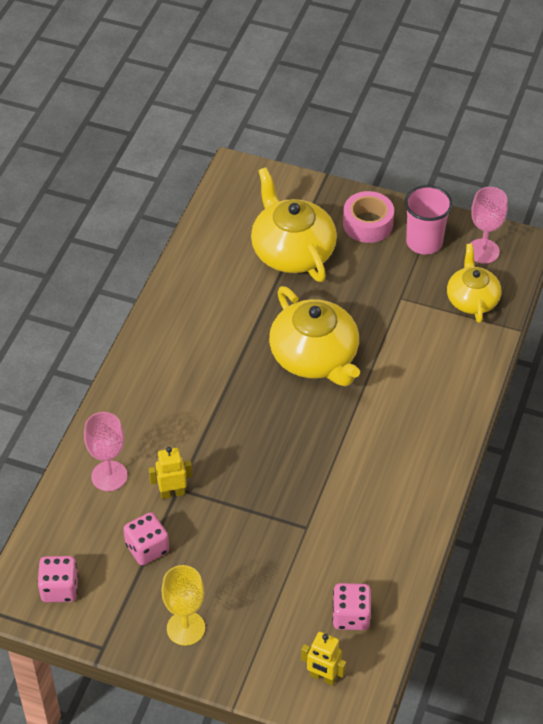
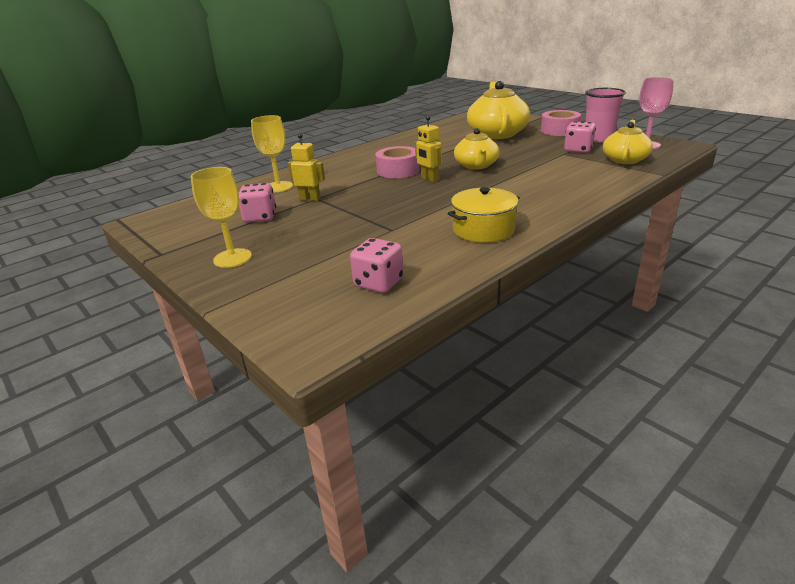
camera: 30 degrees right, 20 degrees down
pink dice [37,556,79,602] -> pink dice moved to [564,121,596,153]
pink goblet [84,412,127,491] -> yellow goblet [251,115,293,192]
yellow teapot [269,286,360,387] -> yellow teapot [454,128,500,170], size x0.62
yellow robot [301,632,346,686] -> yellow robot moved to [415,115,442,182]
none -> pink tape [375,146,420,178]
none -> yellow pot [447,187,520,243]

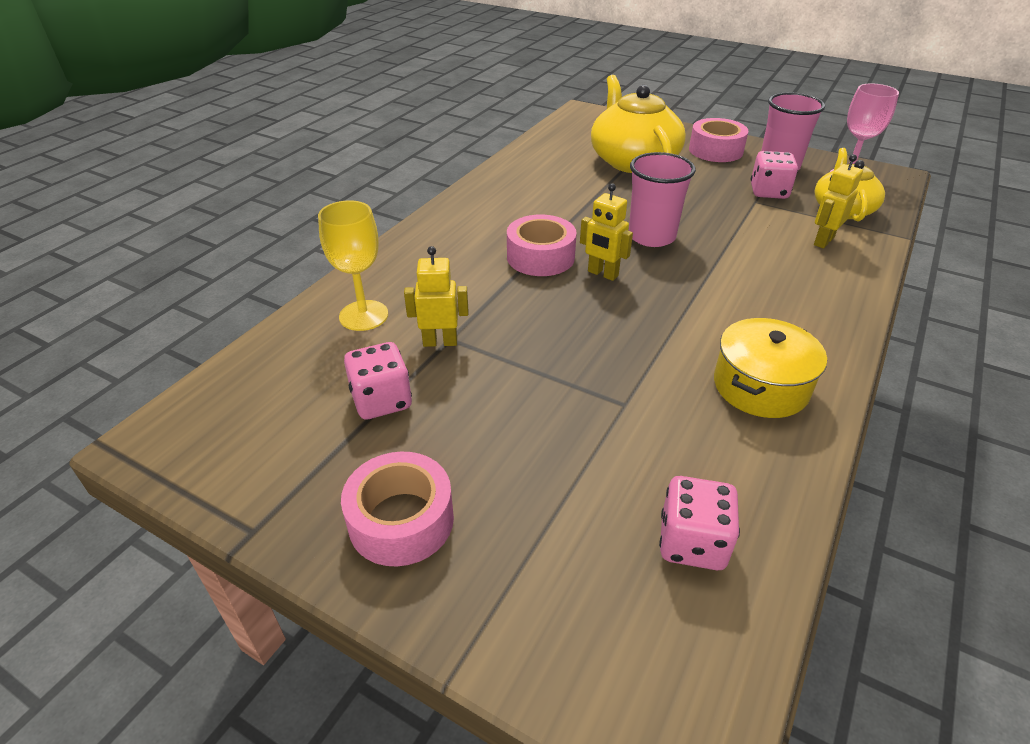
camera: 20 degrees left, 10 degrees up
yellow goblet [191,167,252,268] -> pink tape [341,452,454,566]
yellow teapot [454,128,500,170] -> pink cup [629,152,696,247]
none -> yellow robot [814,154,863,248]

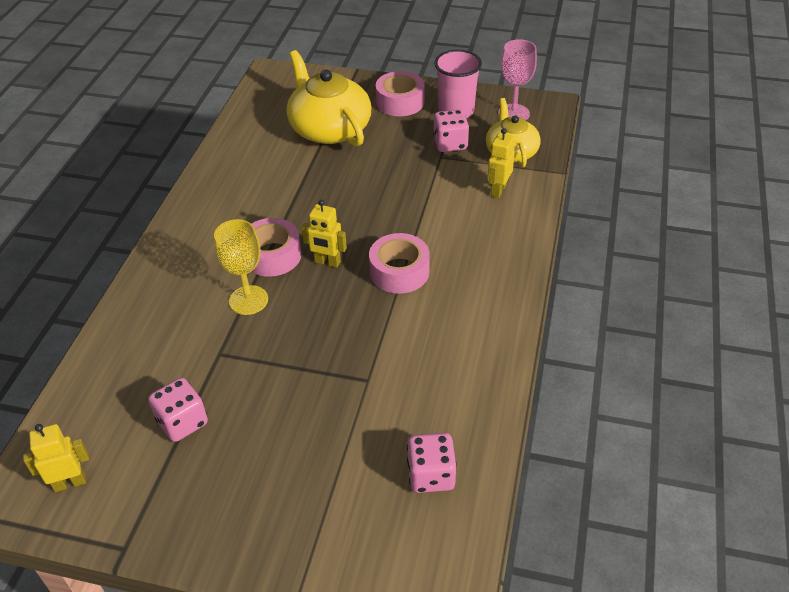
camera: 15 degrees left, 5 degrees up
yellow goblet [318,200,388,331] -> yellow goblet moved to [214,219,268,315]
pink tape [341,452,454,566] -> pink tape moved to [369,233,430,294]
yellow robot [404,246,468,347] -> yellow robot moved to [23,424,89,492]
pink cup [629,152,696,247] -> none
yellow pot [714,318,827,418] -> none

